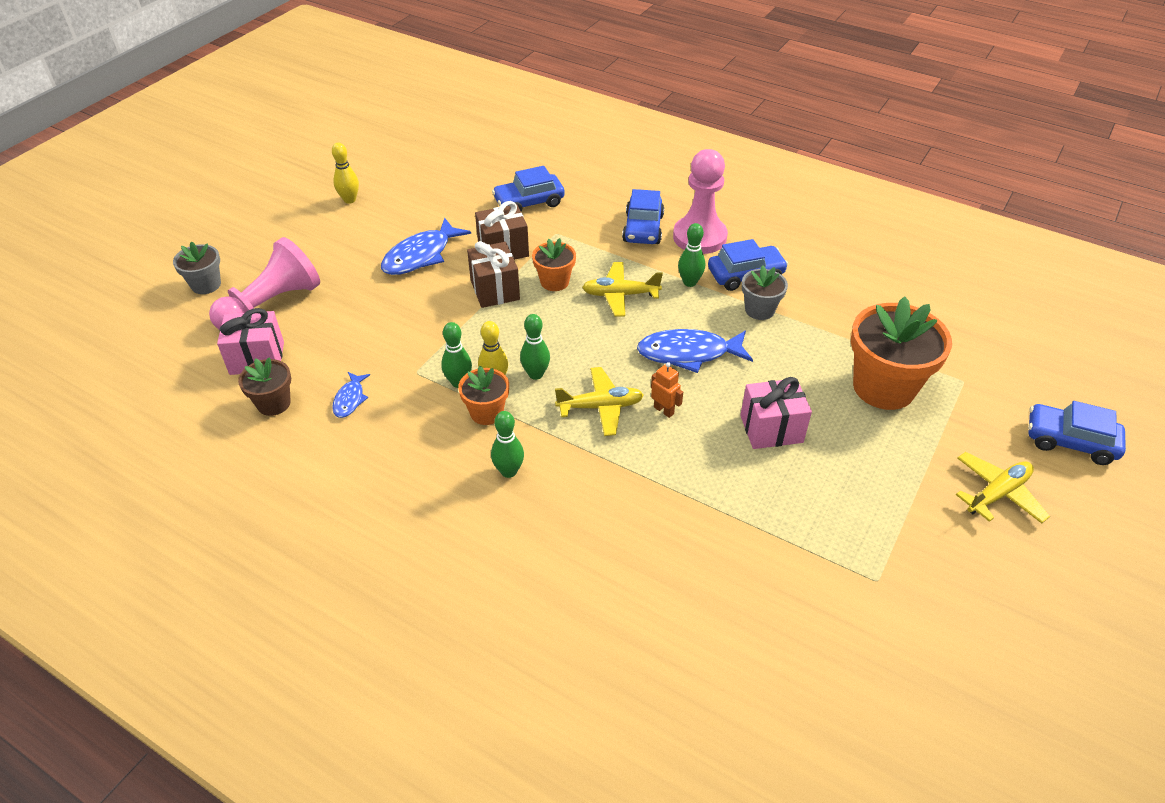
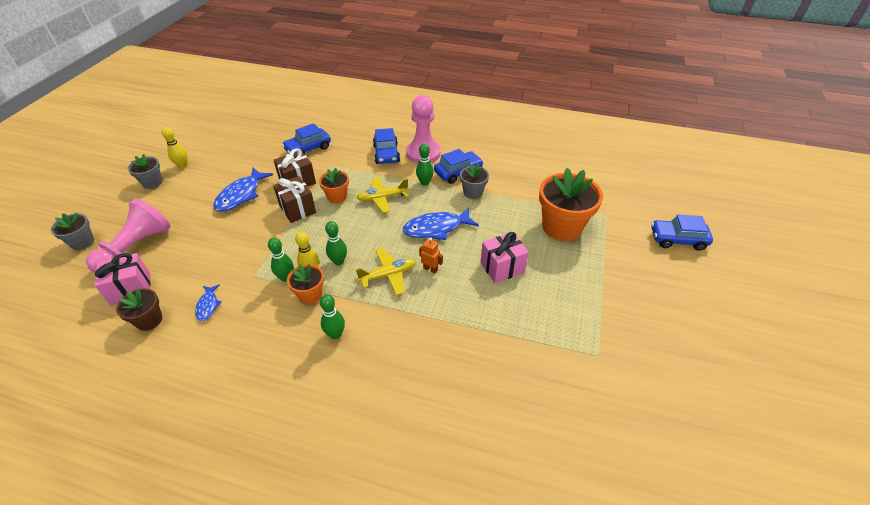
camera: 15 degrees left, 0 degrees up
yellow plane [956,452,1050,524] -> none
none -> grey flower pot [127,154,162,189]

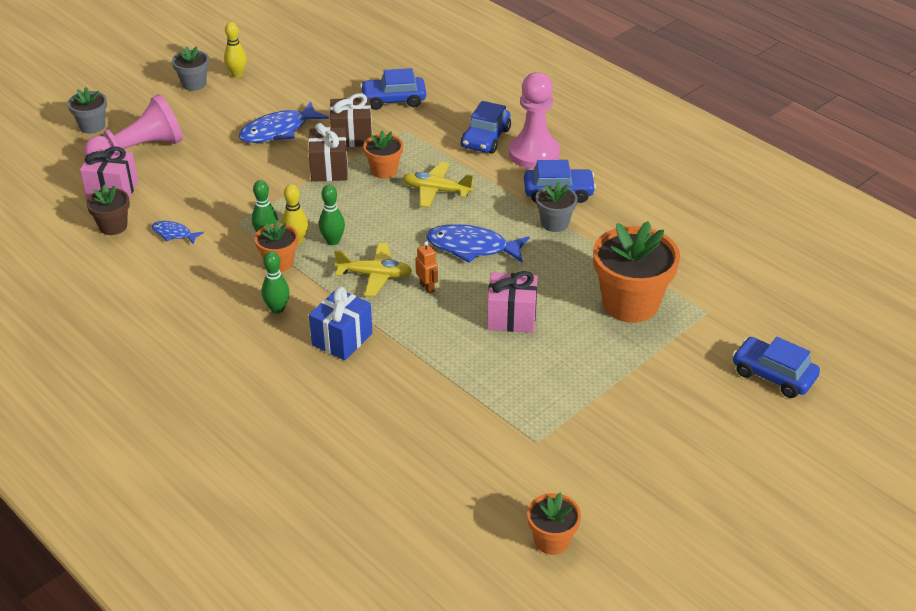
camera: 30 degrees right, 5 degrees down
blue fish [195,284,222,321] -> blue fish turned 90 degrees clockwise [152,221,204,244]
green bowling pin [416,143,434,186] -> none
none -> blue gift [309,287,373,360]
none -> orange flower pot [527,493,581,555]

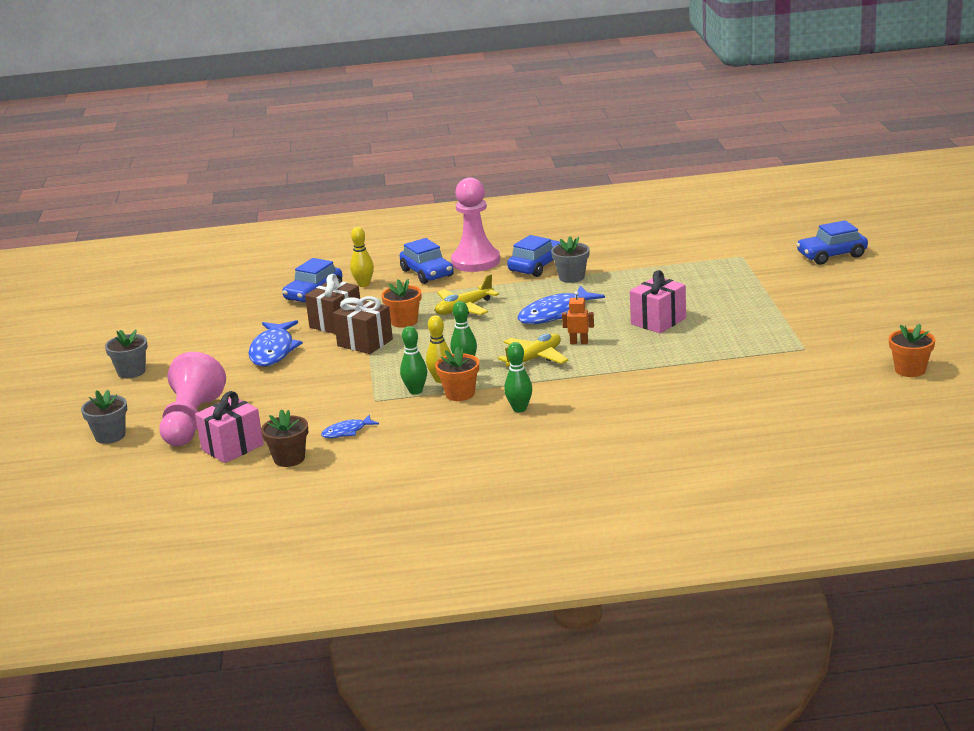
camera: 50 degrees left, 15 degrees down
yellow bowling pin [224,22,247,77] -> yellow bowling pin moved to [350,227,374,287]
blue gift [309,287,373,360] -> none
orange flower pot [593,221,680,323] -> none

